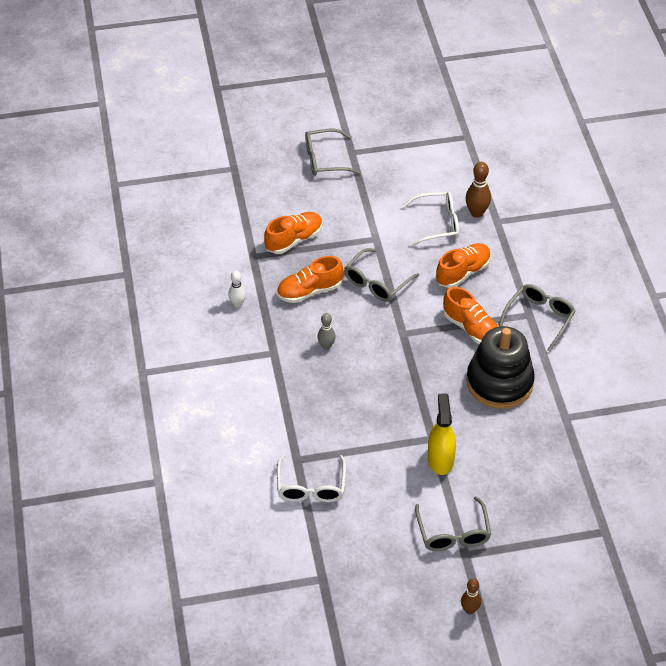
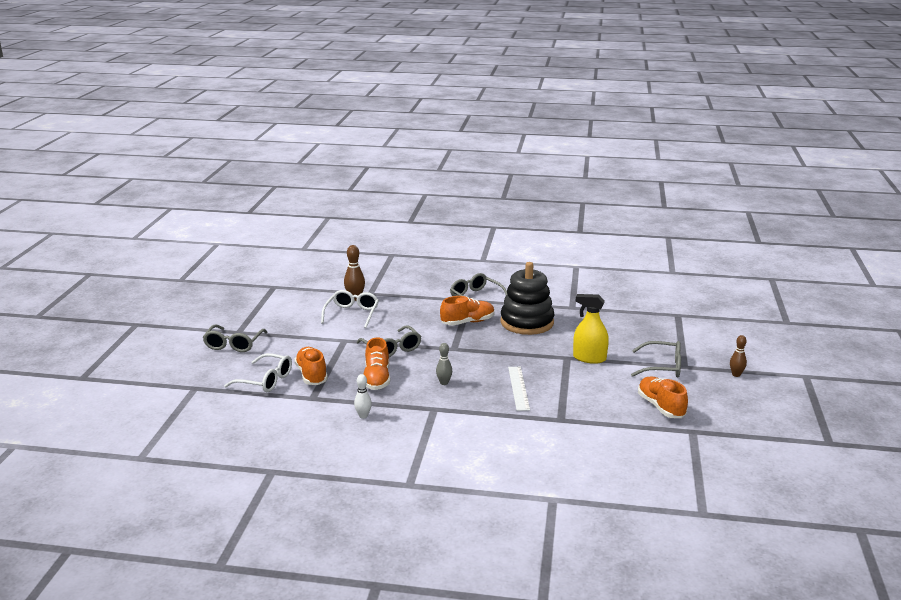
camera: 70 degrees left, 25 degrees down
white glasses [277,454,346,502] -> white glasses moved to [224,353,292,392]
orange shoe [436,243,491,288] -> orange shoe moved to [638,377,688,418]
none -> white ruler [508,367,530,411]

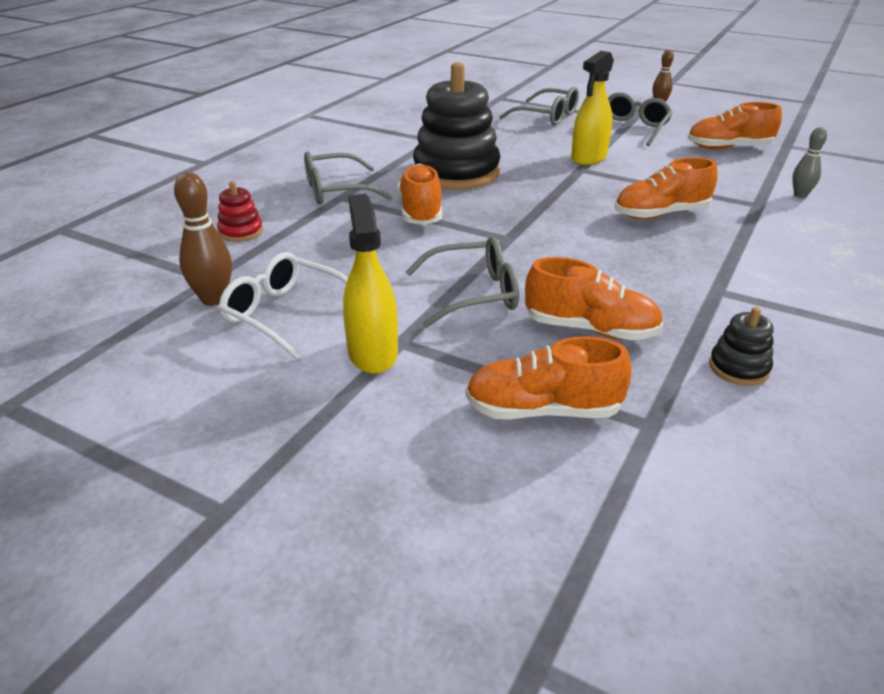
camera: 70 degrees left, 10 degrees up
grey glasses [203,324,268,352] -> grey glasses moved to [499,86,579,126]
white glasses [224,353,292,392] -> none
white bowling pin [354,374,372,419] -> black stacking toy [709,307,774,386]
grey bowling pin [436,343,452,385] -> grey bowling pin moved to [792,127,827,198]
white ruler [508,367,530,411] -> orange shoe [615,157,718,219]
none -> red stacking toy [217,181,263,242]
none -> yellow spray bottle [343,194,398,374]

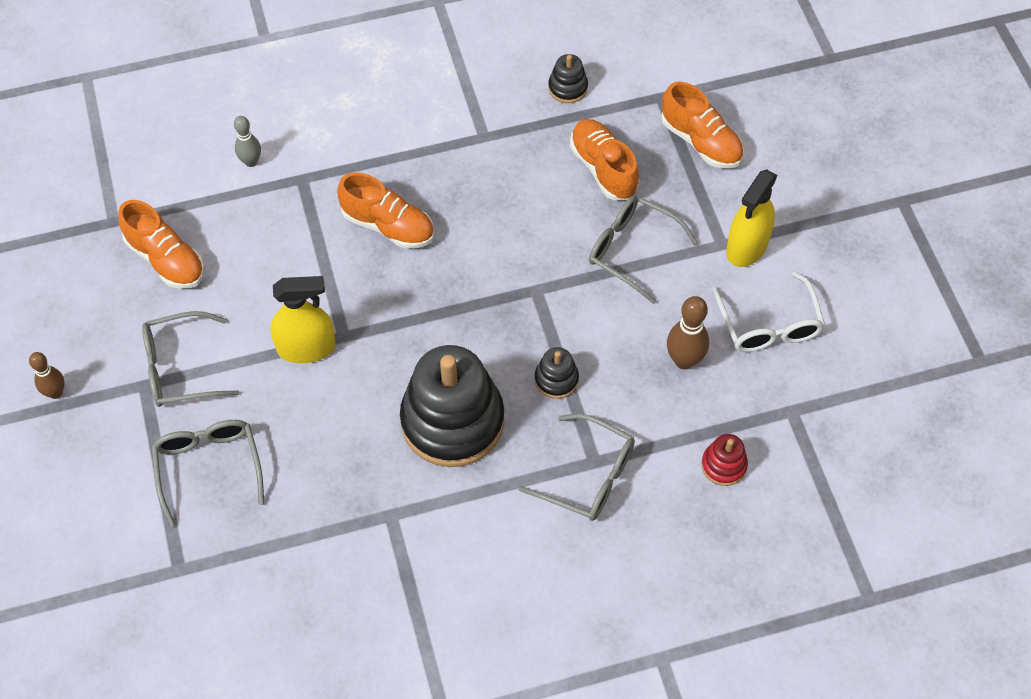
camera: 135 degrees left, 25 degrees up
brown bowling pin [174,172,232,306] -> brown bowling pin moved to [667,296,709,369]
orange shoe [398,163,442,225] -> black stacking toy [535,347,579,399]

